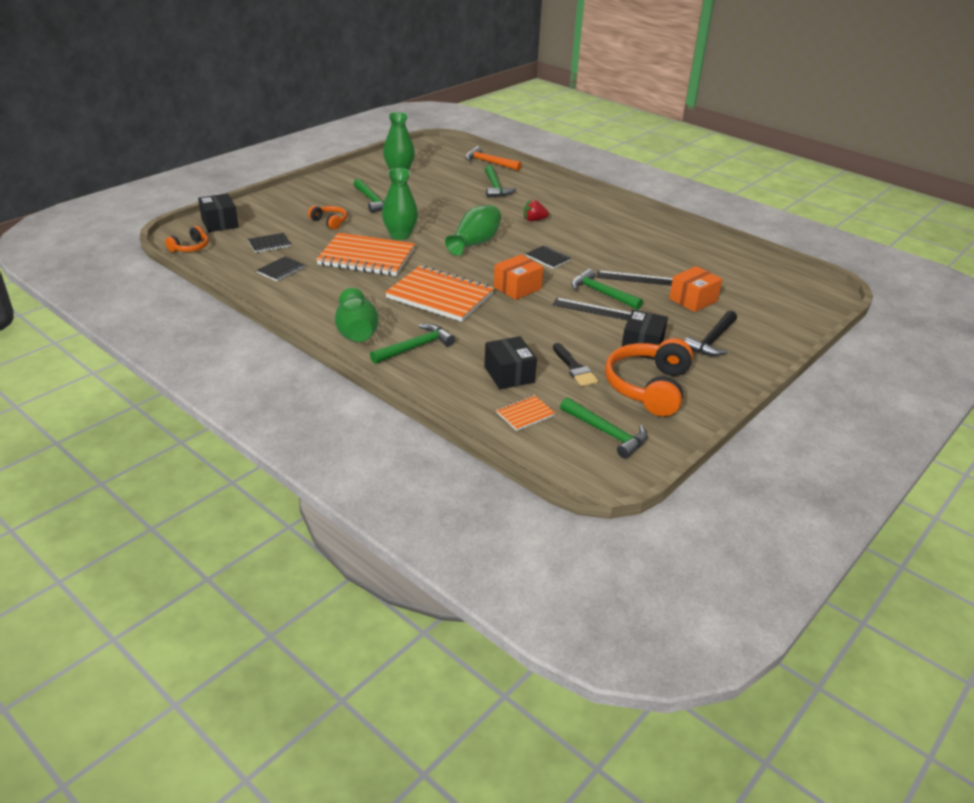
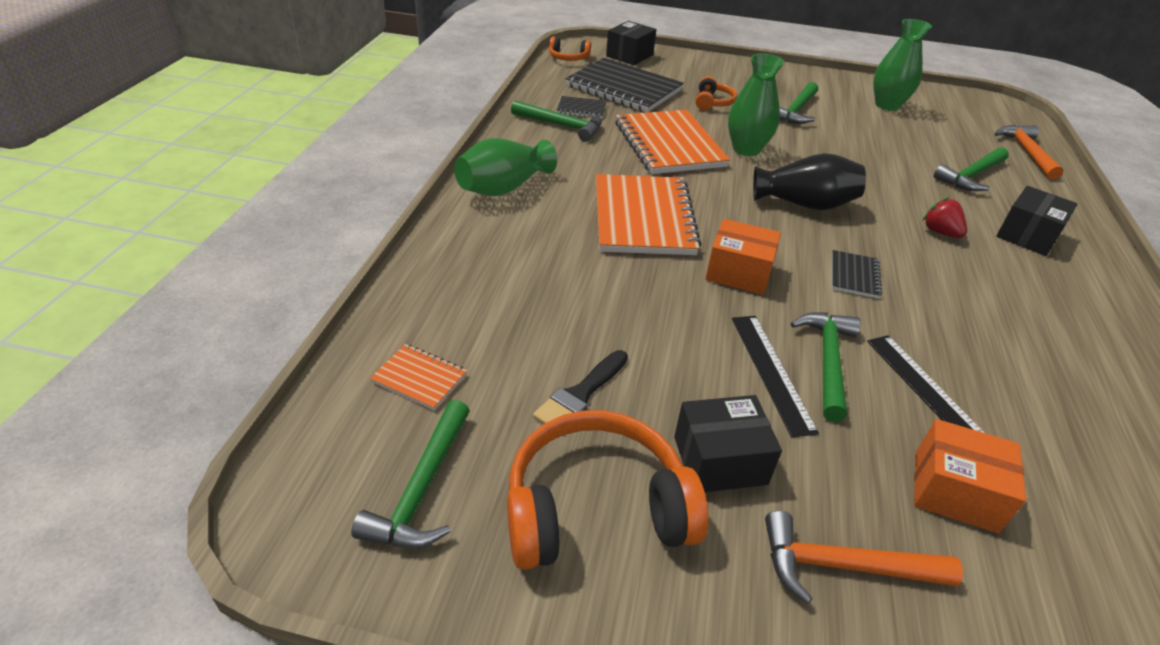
camera: 60 degrees right, 5 degrees up
black notebook [248,233,291,253] -> black notebook [565,58,684,113], size x2.21
green hammer [370,324,455,364] -> green hammer moved to [511,100,602,142]
green vase [445,205,501,256] -> black vase [753,153,866,210]
black box [484,336,537,389] -> black box moved to [996,186,1077,256]
black hammer [685,310,737,356] -> orange hammer [765,511,963,604]

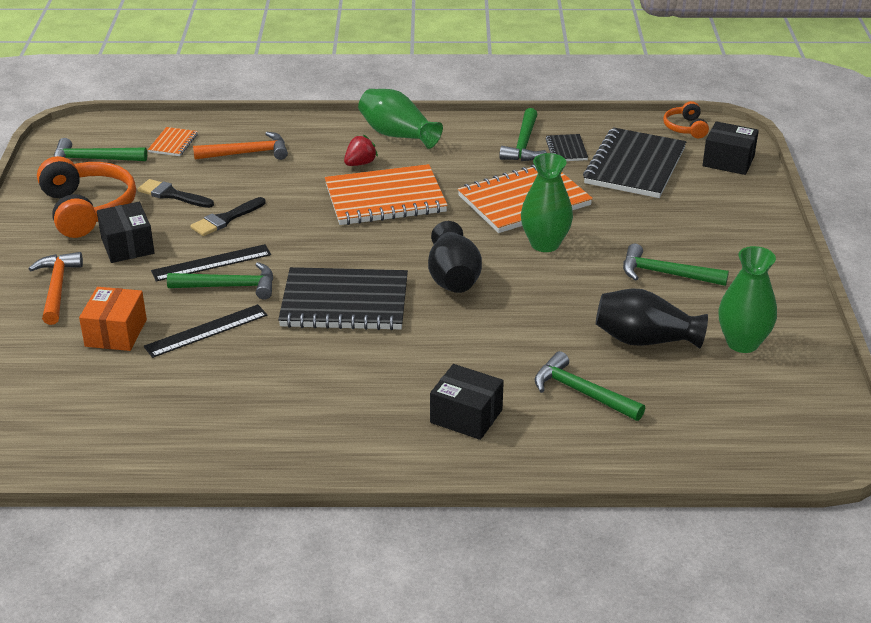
camera: 80 degrees right, 5 degrees down
orange headphones [695,76,737,110] -> none
orange box [705,219,781,295] -> none
black notebook [832,250,882,299] -> black notebook [278,267,408,330], size x2.21
red strawberry [923,197,967,238] -> red strawberry moved to [344,135,378,166]
orange hammer [995,125,1063,180] -> orange hammer moved to [193,132,288,160]
none -> black brush [190,197,266,236]
none -> black vase [596,288,708,349]

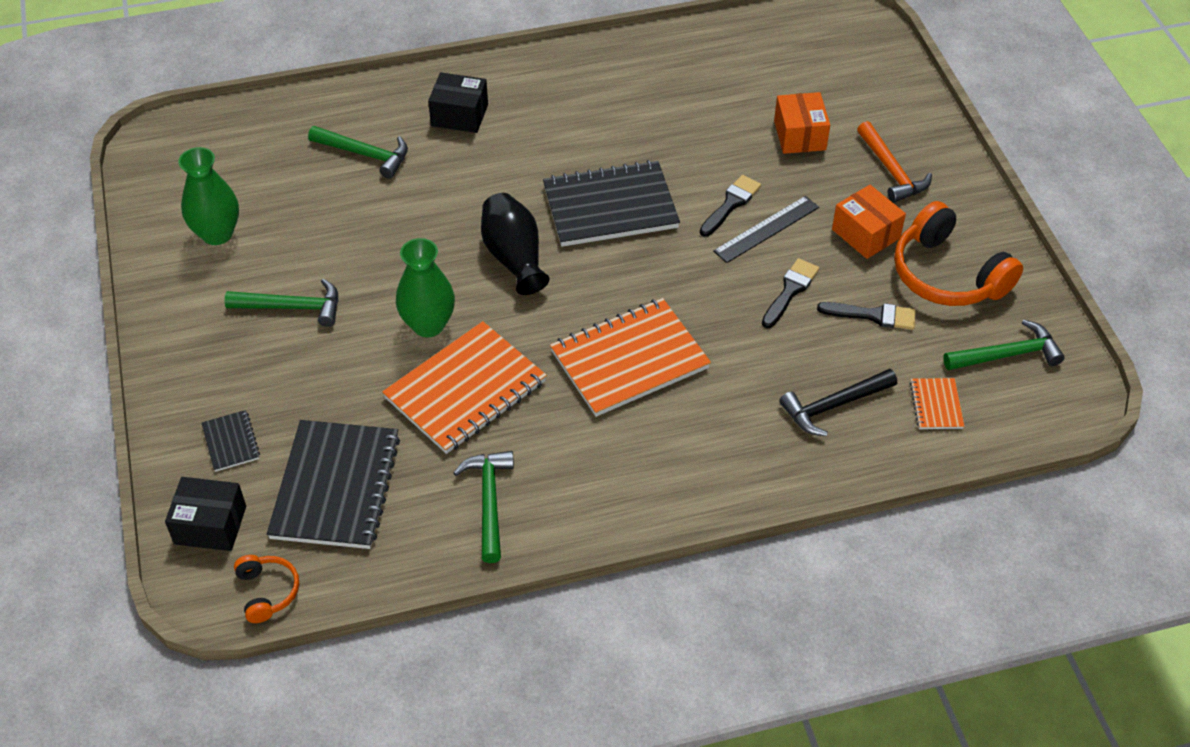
camera: 165 degrees right, 15 degrees up
black box [97,202,155,263] -> orange box [832,185,906,259]
black ruler [144,304,267,358] -> none
green hammer [167,262,273,300] -> black brush [700,175,761,237]
orange hammer [193,132,288,160] -> black hammer [779,369,897,436]
red strawberry [344,135,378,166] -> none
green vase [358,89,443,149] -> none
black notebook [546,134,588,161] -> black notebook moved to [201,410,260,472]
black vase [596,288,708,349] -> none

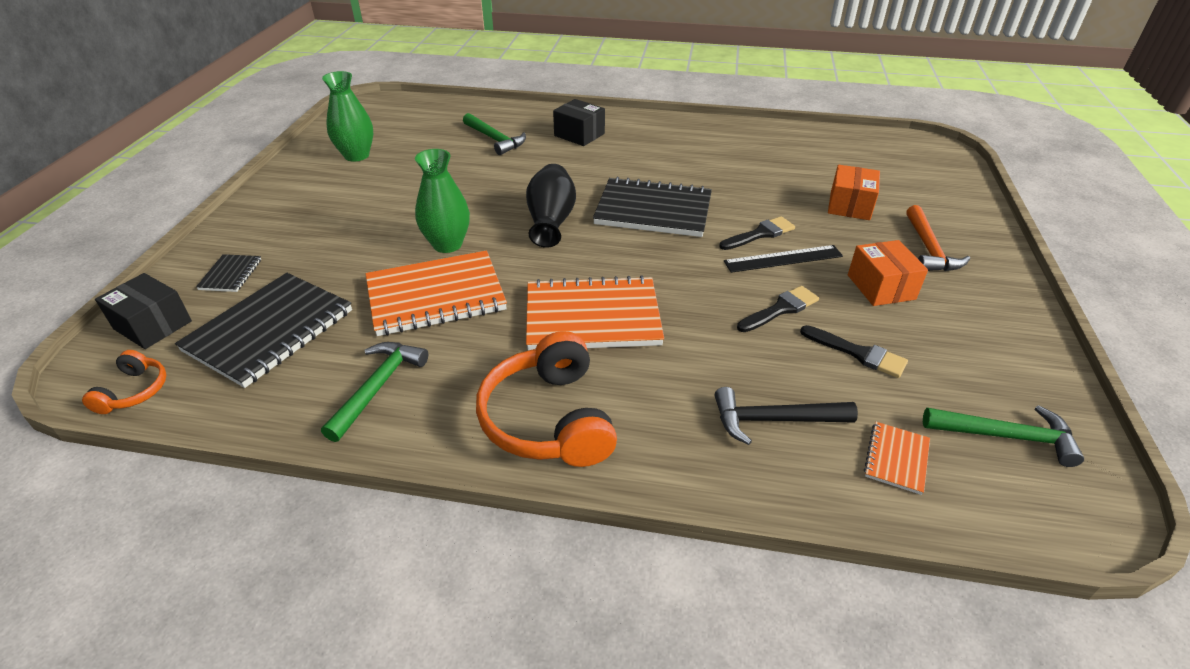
camera: 25 degrees right, 10 degrees down
green hammer [225,279,338,327] -> none
orange headphones [894,201,1023,306] -> orange headphones moved to [476,331,617,467]

